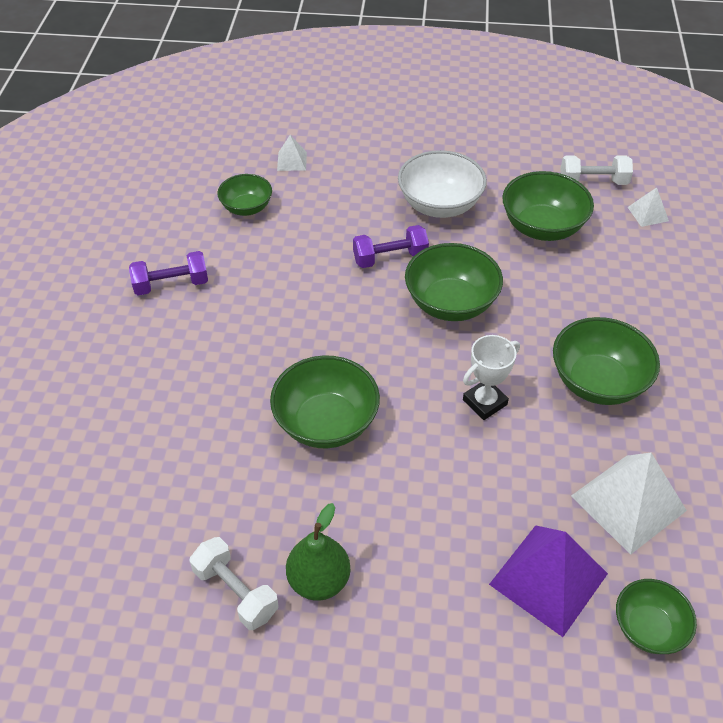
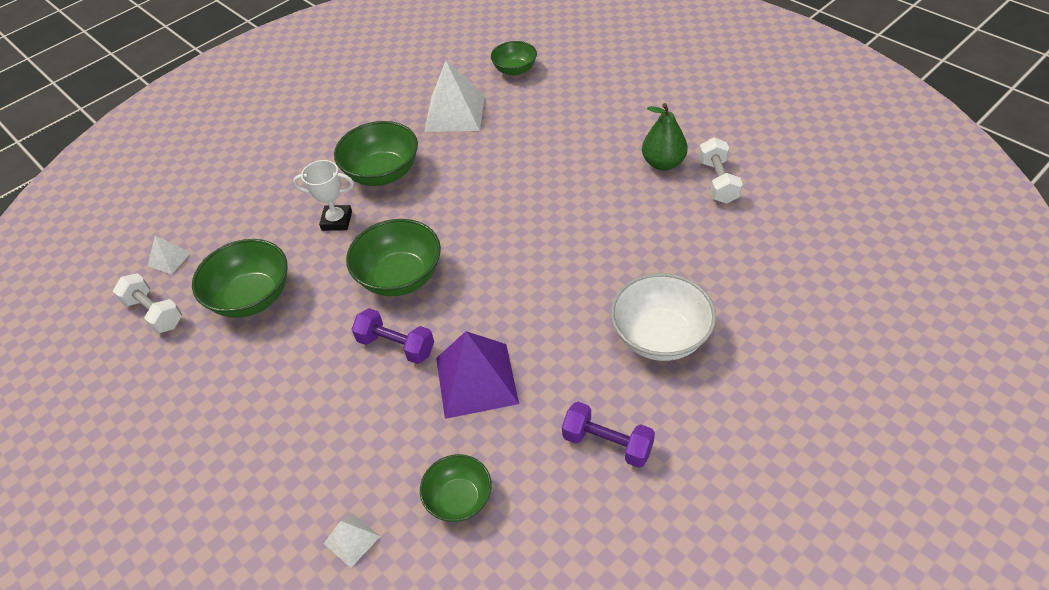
camera: 135 degrees left, 0 degrees up
green bowl [270,355,380,448] -> none
white bowl [398,150,487,218] -> white bowl moved to [611,273,716,361]
white trophy [463,335,520,420] -> white trophy moved to [293,160,354,231]
purple pyramid [489,525,608,637] -> purple pyramid moved to [436,331,519,419]

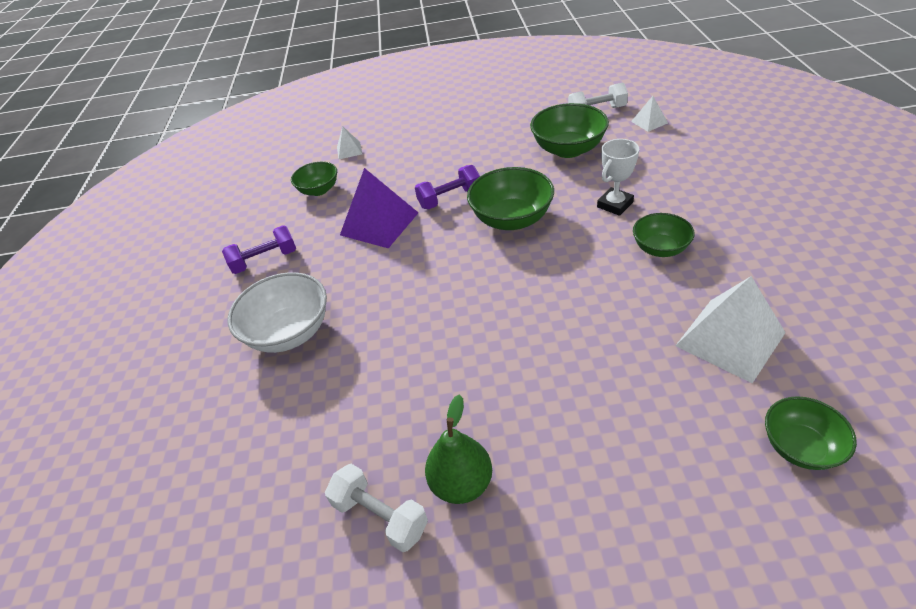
camera: 130 degrees right, 5 degrees down
green bowl [334,121,418,186] -> green bowl [633,213,695,257], size x0.62

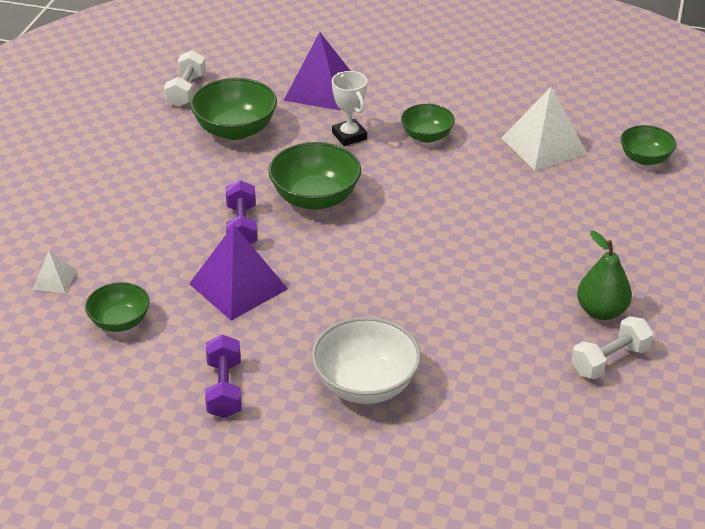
camera: 75 degrees left, 5 degrees down
white pyramid [631,96,668,132] -> none
none -> purple pyramid [283,32,351,110]

